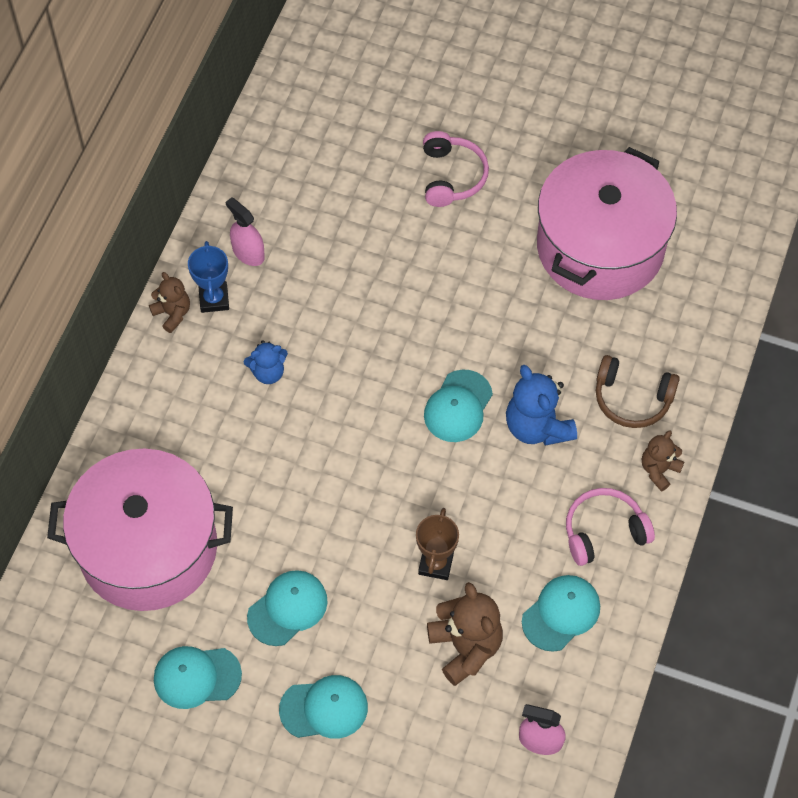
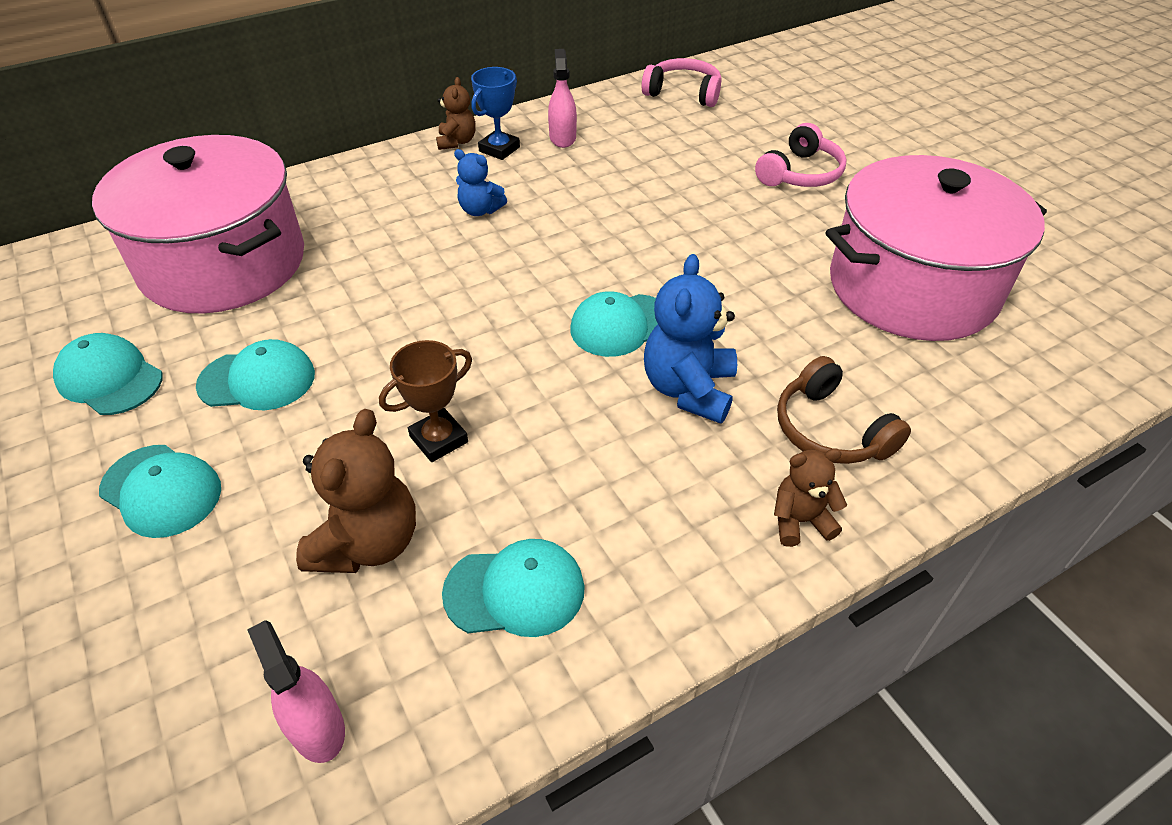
camera: 40 degrees right, 15 degrees down
pink headphones [566,488,655,566] -> pink headphones moved to [641,58,722,107]

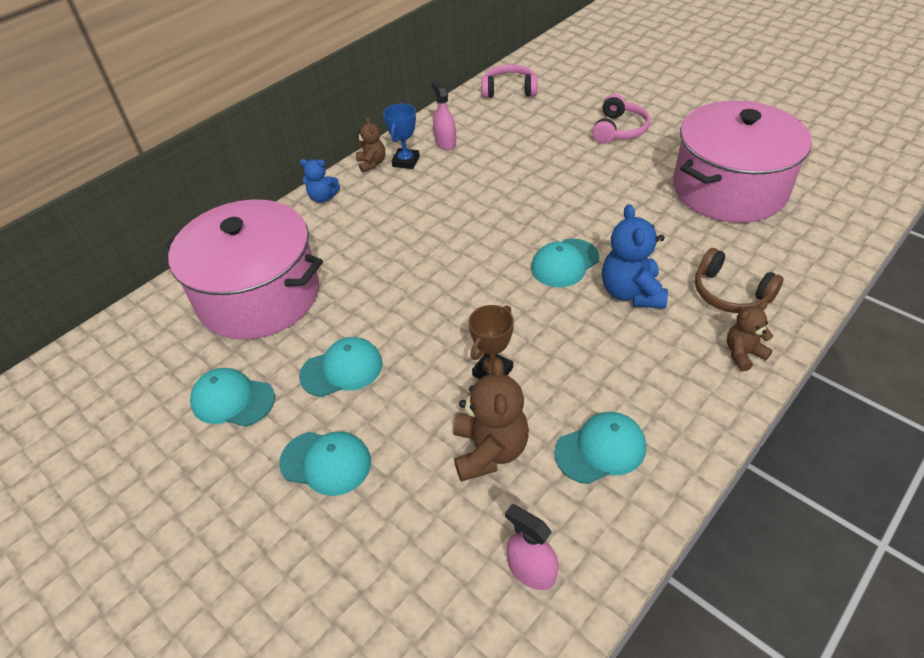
camera: 15 degrees left, 0 degrees up
blue teddy bear [454,149,507,216] -> blue teddy bear moved to [300,159,340,203]

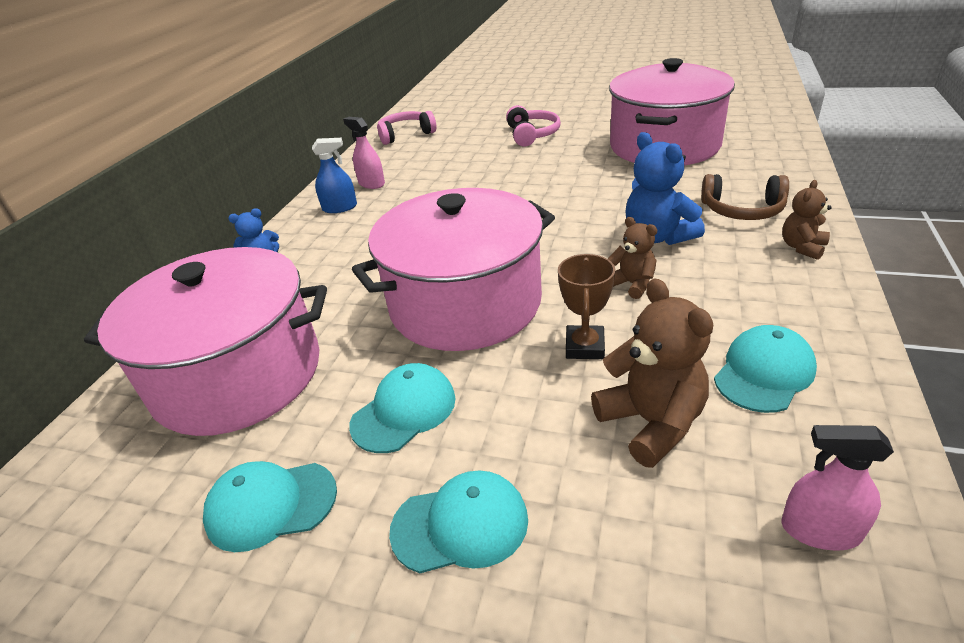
camera: 25 degrees left, 10 degrees down
brown teddy bear [356,117,385,173] -> brown teddy bear moved to [608,217,657,299]
blue trophy [383,103,420,169] -> blue spray bottle [312,138,357,213]
turquoise cap [531,238,599,287] -> none
none -> pink pot [352,188,555,351]

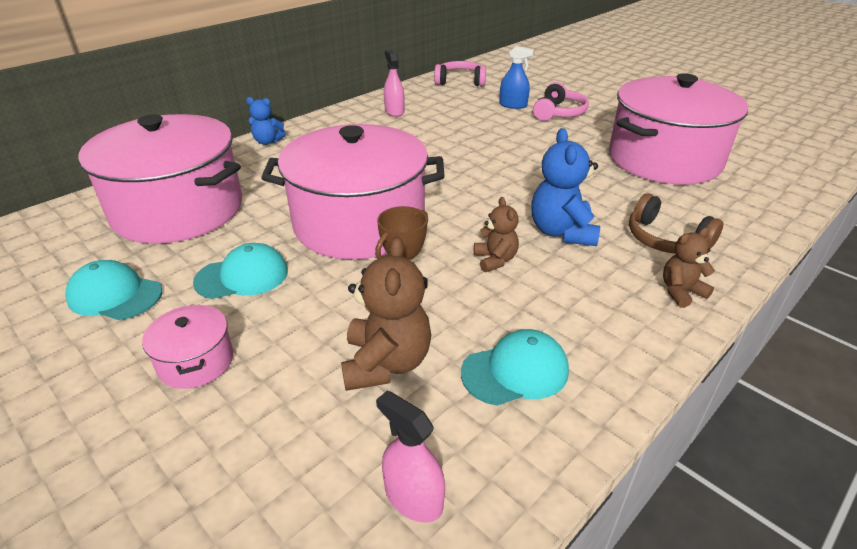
camera: 25 degrees right, 0 degrees up
blue spray bottle [312,138,357,213] -> blue spray bottle moved to [499,46,534,109]
turquoise cap [389,470,528,573] -> pink pot [142,304,233,389]

